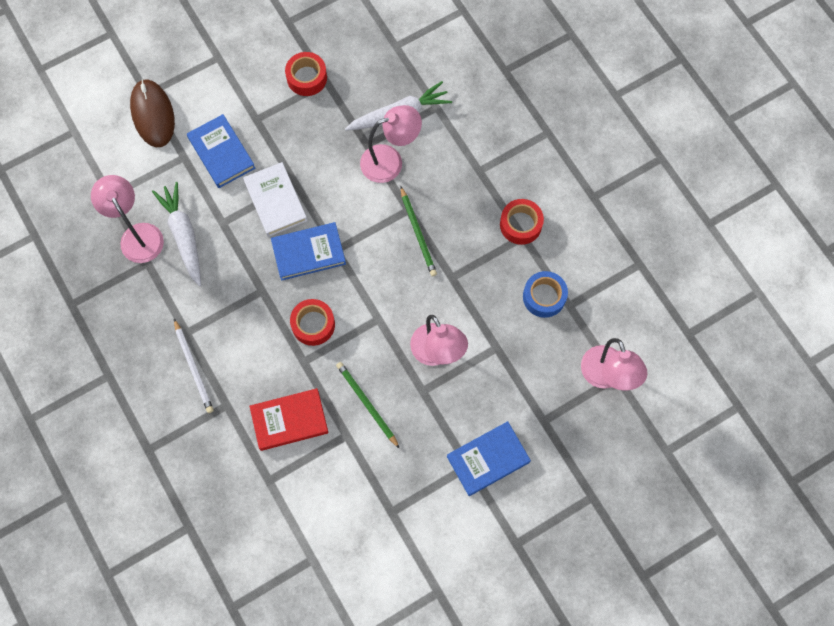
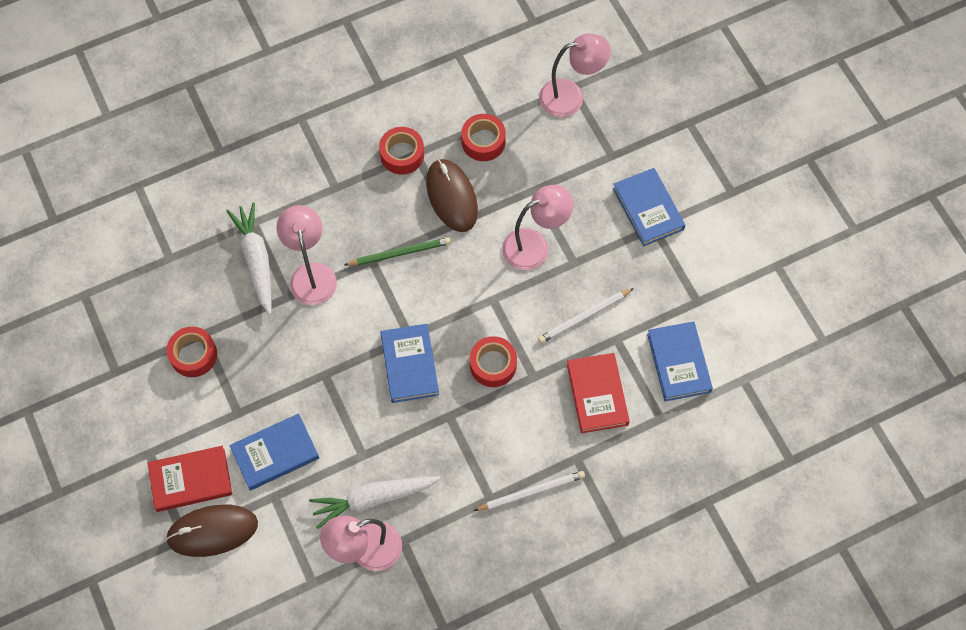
camera: 85 degrees left, 5 degrees down
white book [243,162,307,237] -> none
green pencil [336,362,400,449] -> white pencil [538,288,634,344]
blue tape [523,271,568,318] -> red tape [461,114,506,161]
none -> red book [148,446,232,512]
none -> brown mouse [426,159,478,232]
none -> blue book [647,321,713,401]

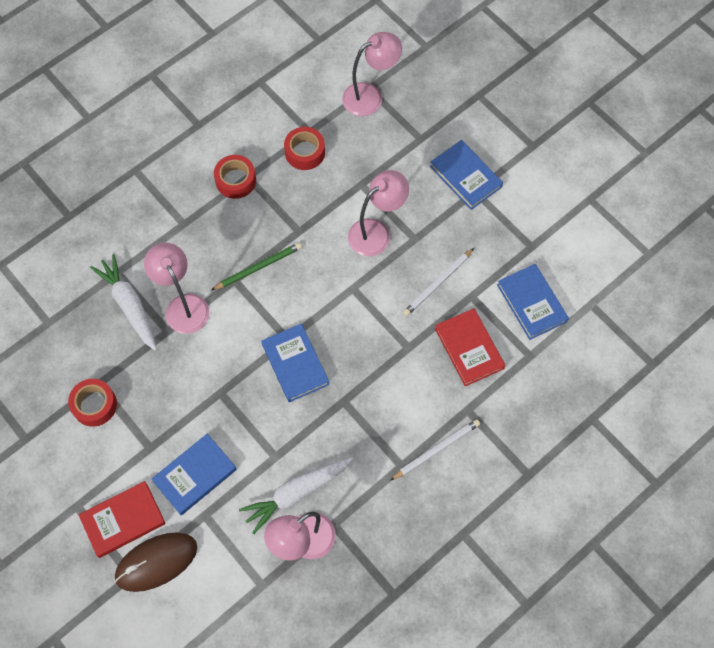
camera: 15 degrees left, 0 degrees up
brown mouse [426,159,478,232] -> none
red tape [470,336,517,387] -> none

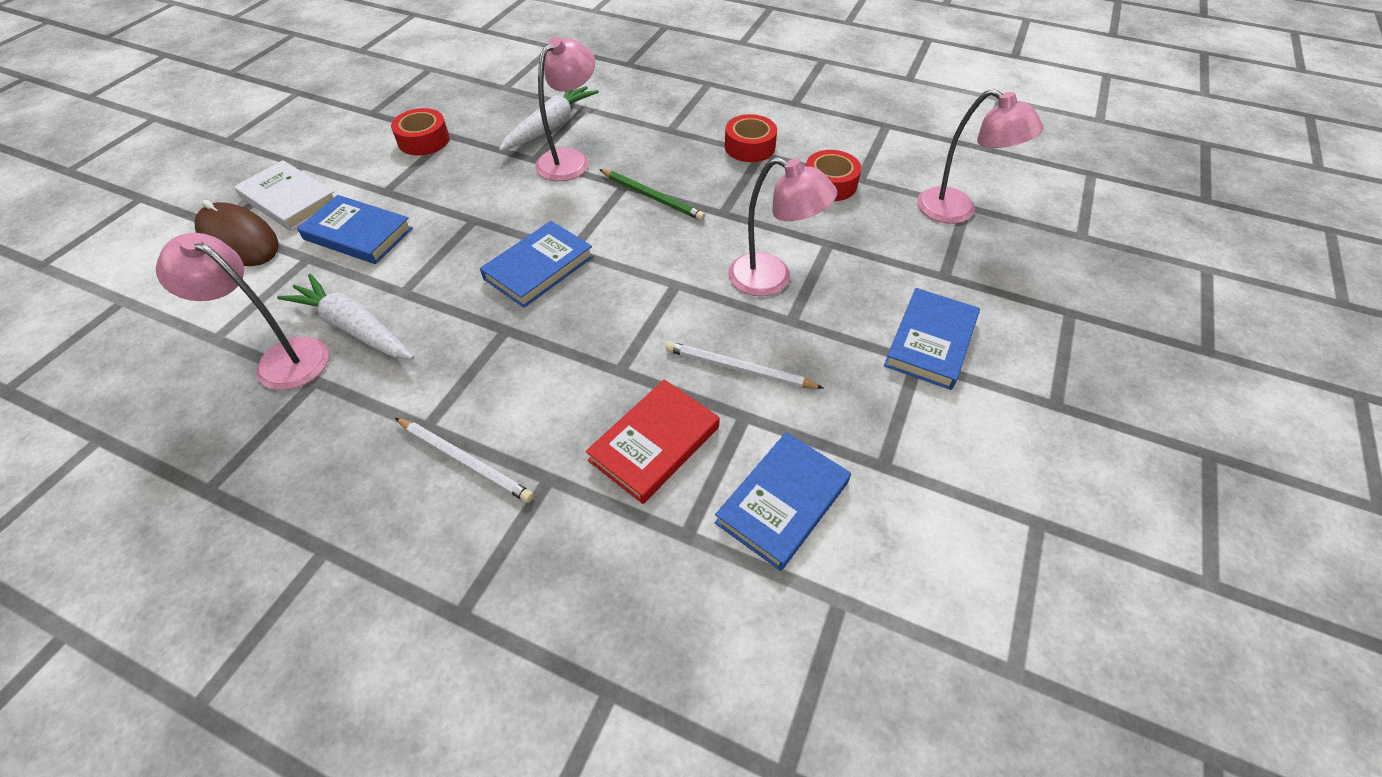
camera: 65 degrees right, 15 degrees down
red book [79,481,166,558] -> white book [234,160,334,231]

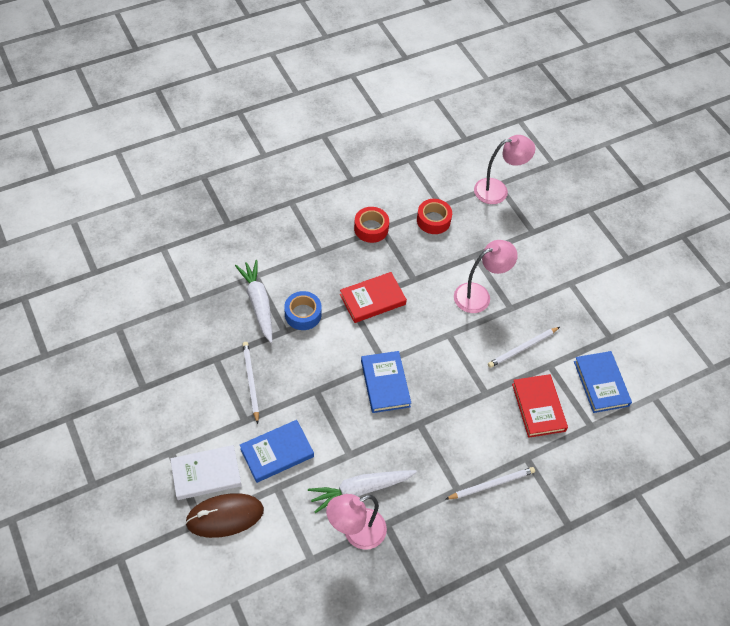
camera: 55 degrees left, 5 degrees up
red tape [391,108,450,155] -> none
pink lamp [535,37,595,181] -> blue tape [284,291,322,330]
green pencil [599,169,705,221] -> red book [340,272,407,323]
blue book [884,288,980,390] -> none
none -> white pencil [243,342,259,424]

